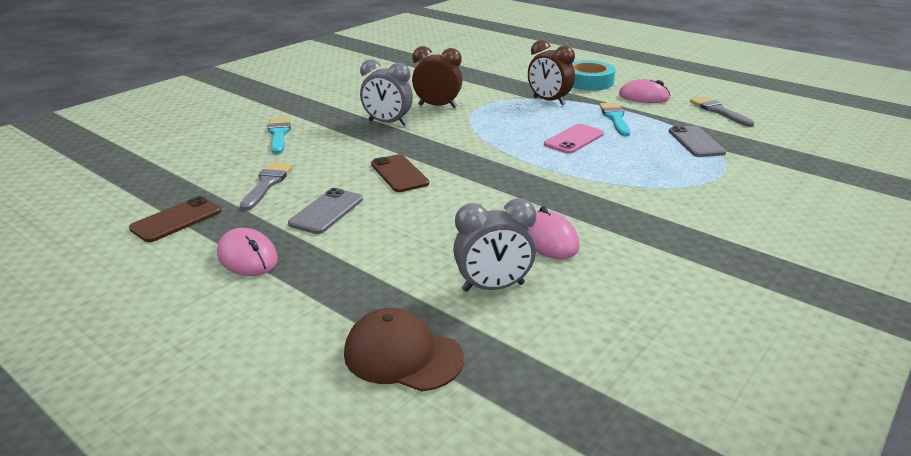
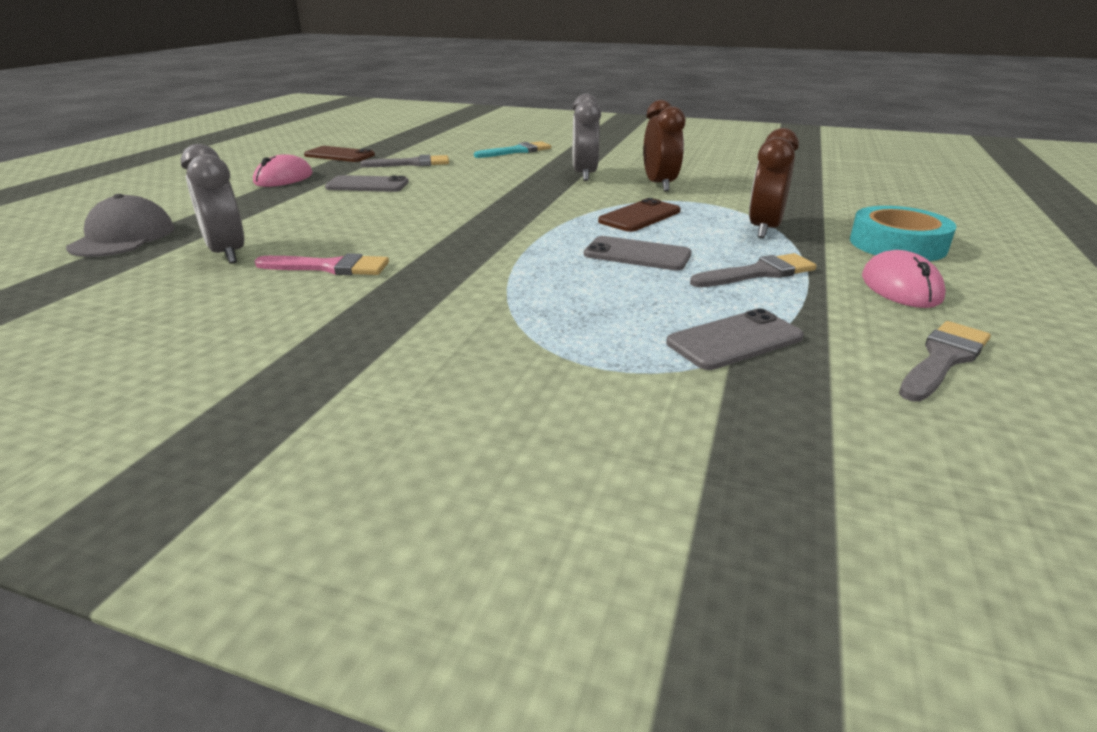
camera: 70 degrees right, 0 degrees up
brown cap [344,308,464,391] -> grey cap [66,194,175,257]
brown phone [371,154,429,192] -> brown phone moved to [598,198,681,232]
pink mouse [527,206,579,259] -> pink brush [255,253,389,275]
pink phone [544,124,604,154] -> grey phone [584,236,691,271]
turquoise brush [599,103,630,136] -> grey brush [690,253,817,287]

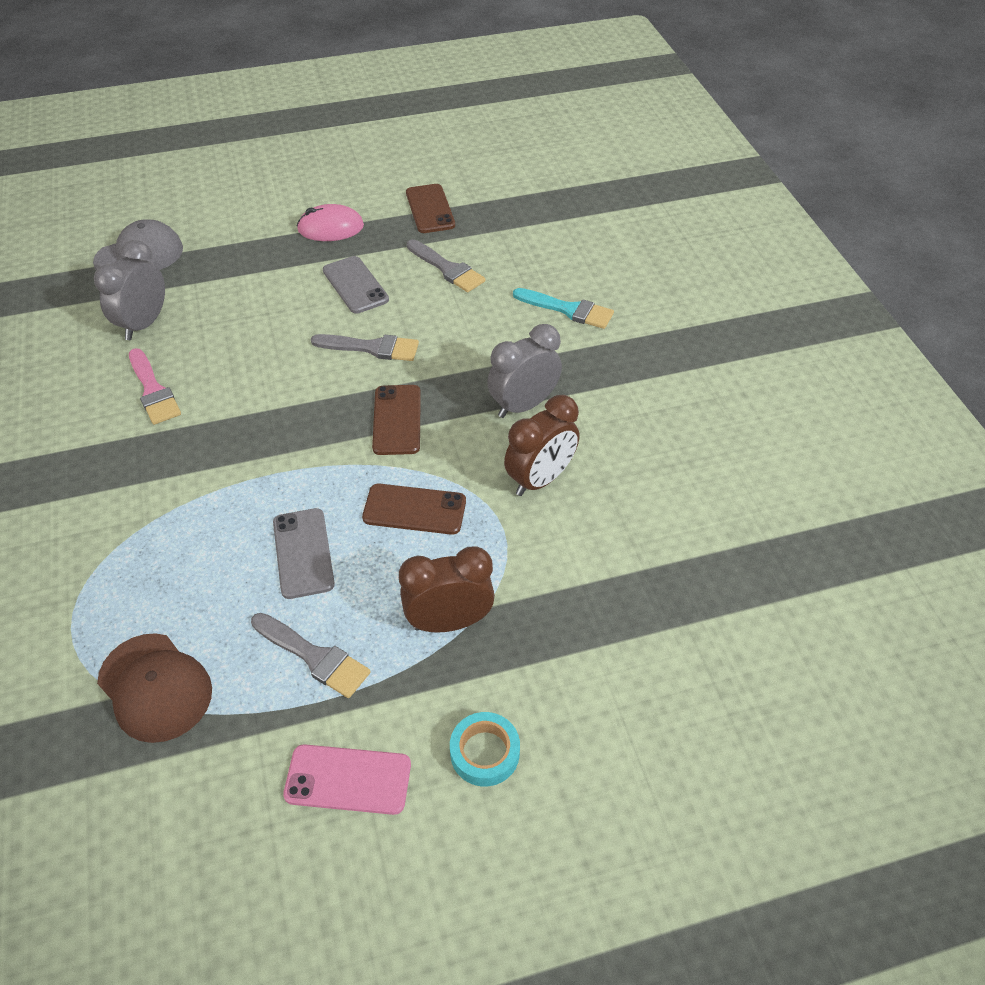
camera: 55 degrees right, 20 degrees up
grey phone [666,308,804,370] -> brown cap [97,633,212,743]
turquoise tape [850,206,956,261] -> turquoise tape [450,712,520,786], size x0.64
pink mouse [862,250,946,308] -> pink phone [283,744,411,815]
grey brush [899,321,991,402] -> grey brush moved to [311,334,419,361]
none -> brown phone [372,385,421,455]

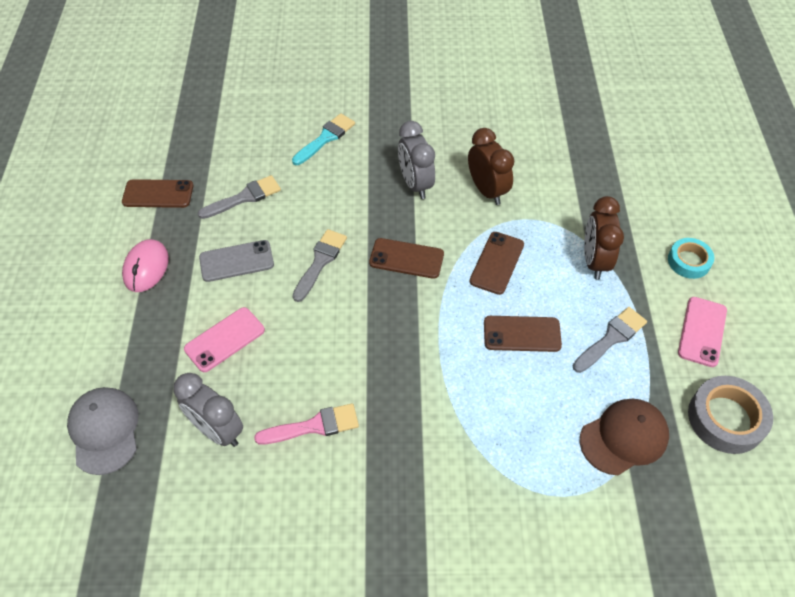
camera: 75 degrees left, 5 degrees up
grey phone [273,508,335,599] -> brown phone [484,316,562,352]
none -> pink phone [184,307,265,372]
none -> grey tape [688,376,773,454]

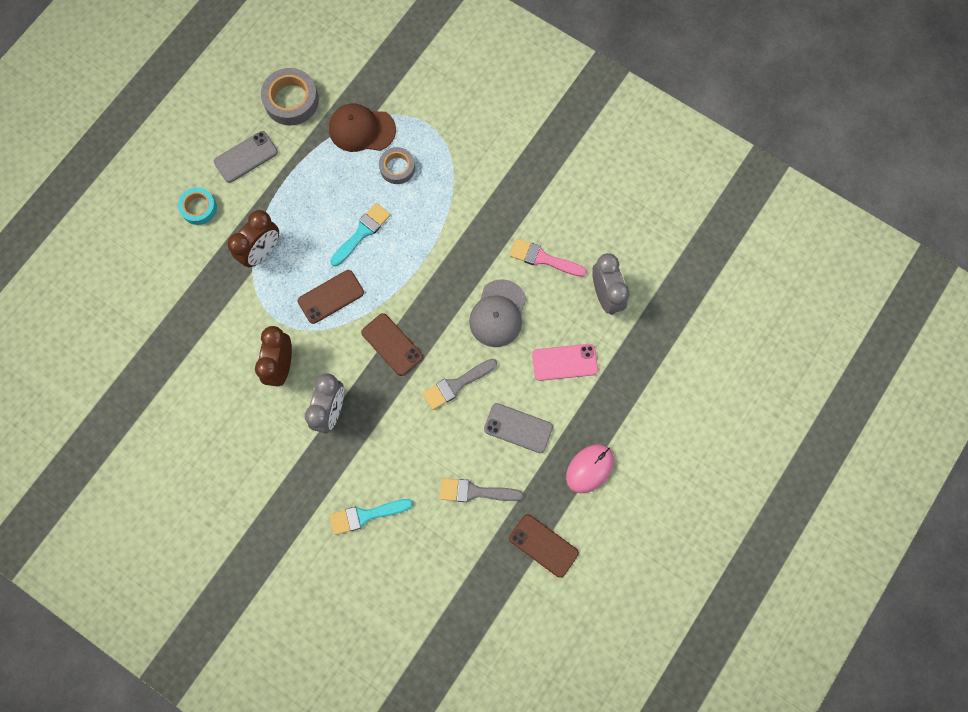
camera: 145 degrees left, 20 degrees up
grey cap [67,387,139,475] -> grey cap moved to [469,279,526,347]
brown phone [484,316,562,352] -> turquoise brush [330,203,391,266]
grey brush [573,307,647,373] -> none
pink phone [678,297,727,367] -> grey phone [214,131,278,183]
none -> grey tape [379,147,415,184]

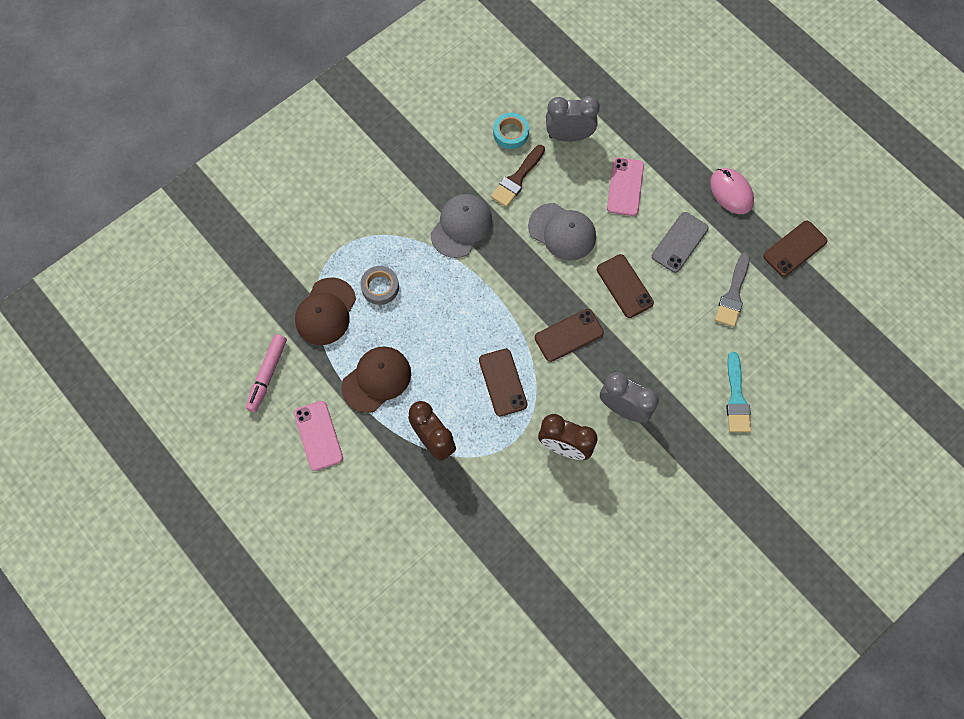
camera: 75 degrees left, 5 degrees down
turquoise tape [178,187,217,225] -> turquoise tape moved to [493,113,529,149]
grey phone [214,131,278,183] -> pink phone [294,401,343,471]
grey tape [261,68,319,126] -> pink marker [246,334,287,412]
turquoise brush [330,203,391,266] -> none
grey brush [422,359,497,410] -> brown phone [597,254,654,318]
pink brush [510,238,587,277] -> brown brush [491,145,545,207]
none -> brown cap [341,346,411,413]
none -> grey cap [431,194,492,258]

